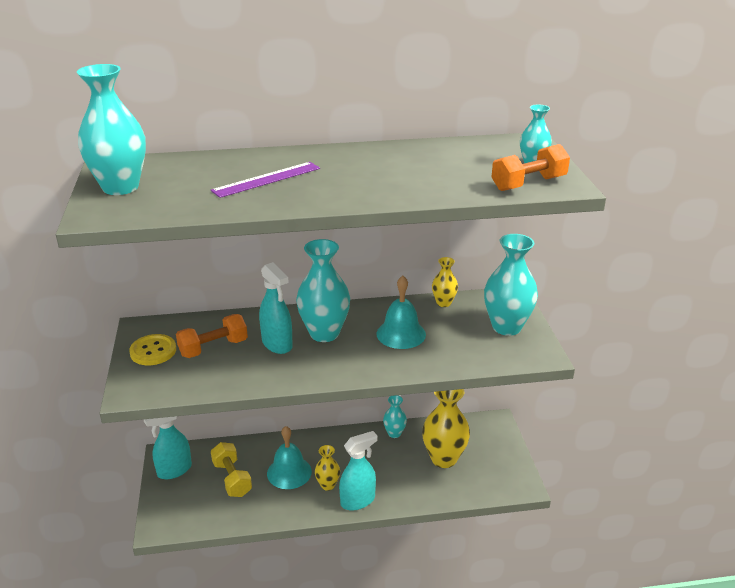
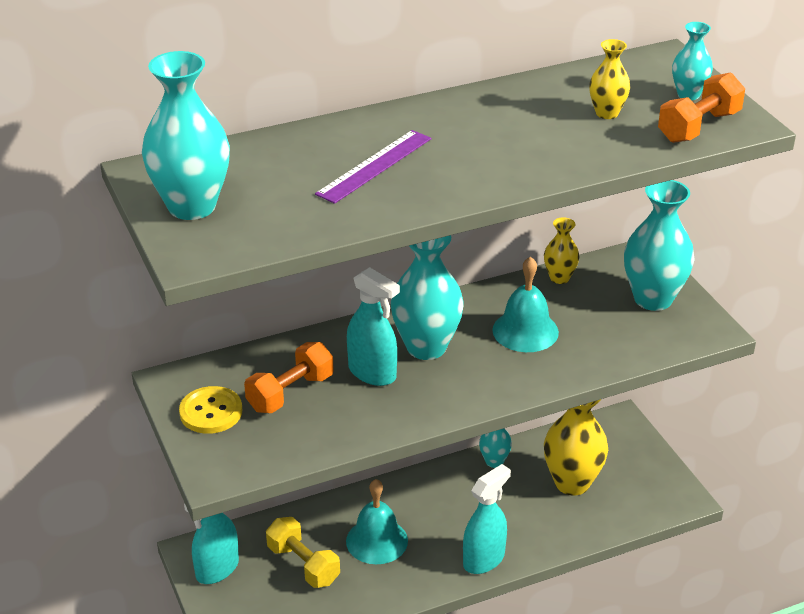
camera: 15 degrees left, 5 degrees up
yellow vase [315,445,340,491] -> yellow vase moved to [589,39,630,119]

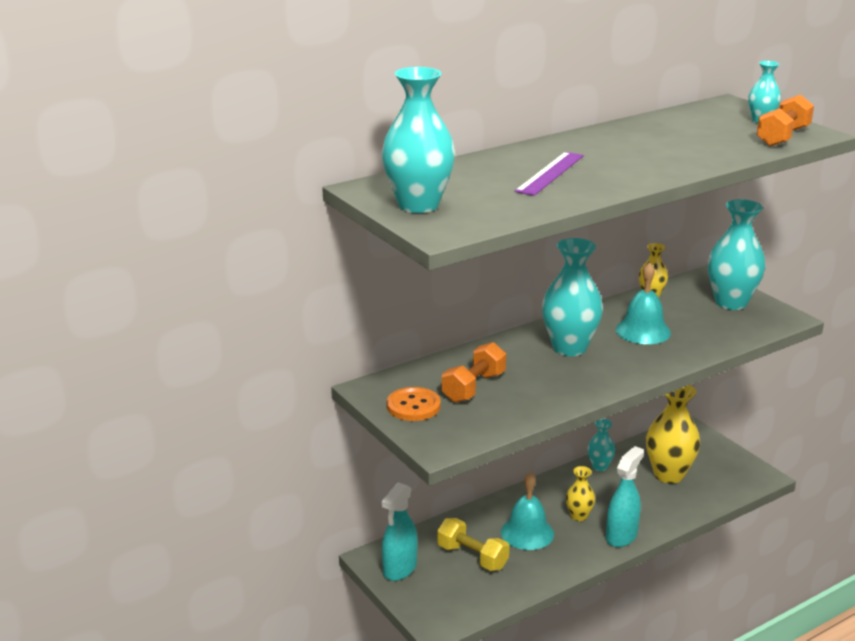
camera: 10 degrees left, 10 degrees down
yellow button [179,386,242,434] -> orange button [387,387,441,421]
turquoise spray bottle [347,267,400,386] -> none
yellow vase [589,39,630,119] -> yellow vase moved to [566,466,595,521]

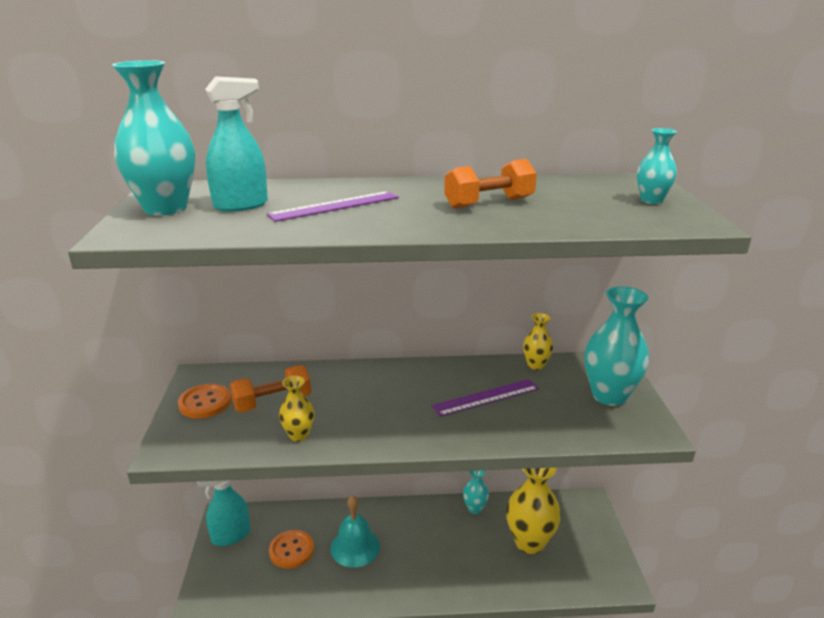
camera: 30 degrees right, 0 degrees up
yellow dumbbell [437,518,509,571] -> orange button [269,530,314,569]
turquoise vase [542,238,603,356] -> none
yellow vase [566,466,595,521] -> yellow vase moved to [279,376,314,442]
turquoise spray bottle [606,446,644,547] -> turquoise spray bottle moved to [205,76,268,212]
turquoise bell [616,262,671,344] -> purple ruler [431,379,539,417]
orange dumbbell [756,94,814,147] -> orange dumbbell moved to [444,159,537,209]

